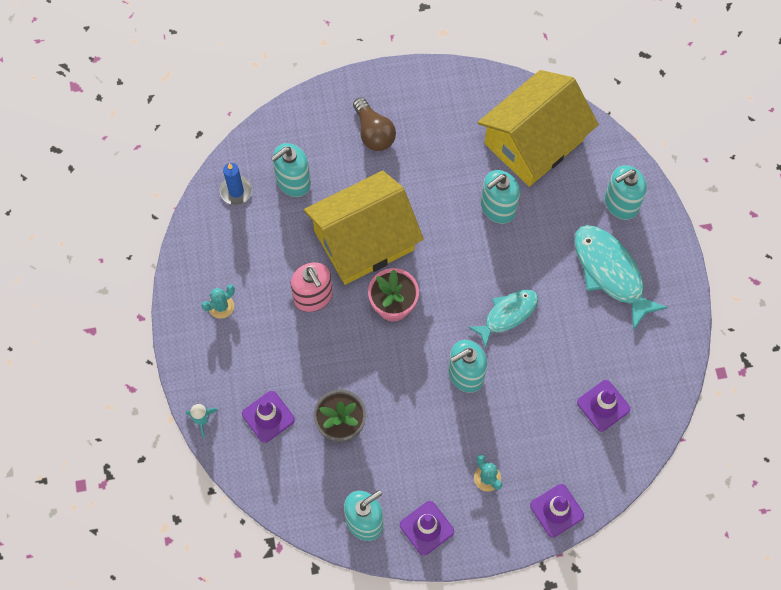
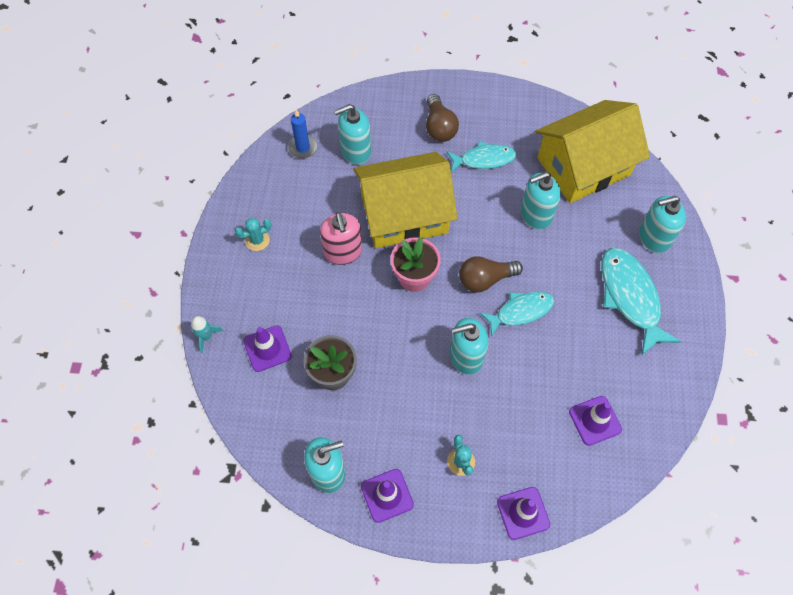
camera: 15 degrees right, 5 degrees down
none -> turquoise fish [447,141,516,172]
none -> brown light bulb [459,256,523,293]

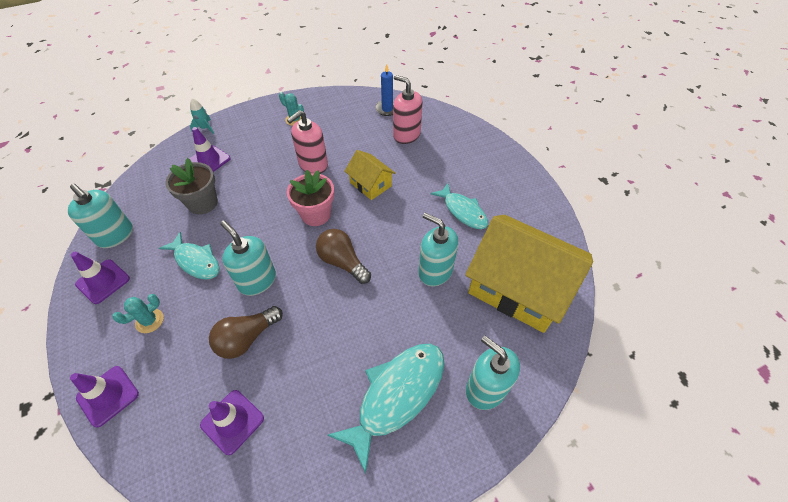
camera: 60 degrees right, 10 degrees down
turquoise soap dispenser [334,104,371,165] -> pink soap dispenser [393,75,423,144]
yellow house [354,152,458,248] -> yellow house [344,150,396,200], size x0.49
brown light bulb [426,94,459,142] -> brown light bulb moved to [209,306,283,359]
turquoise fish [480,292,554,336] -> turquoise fish moved to [159,232,220,280]

